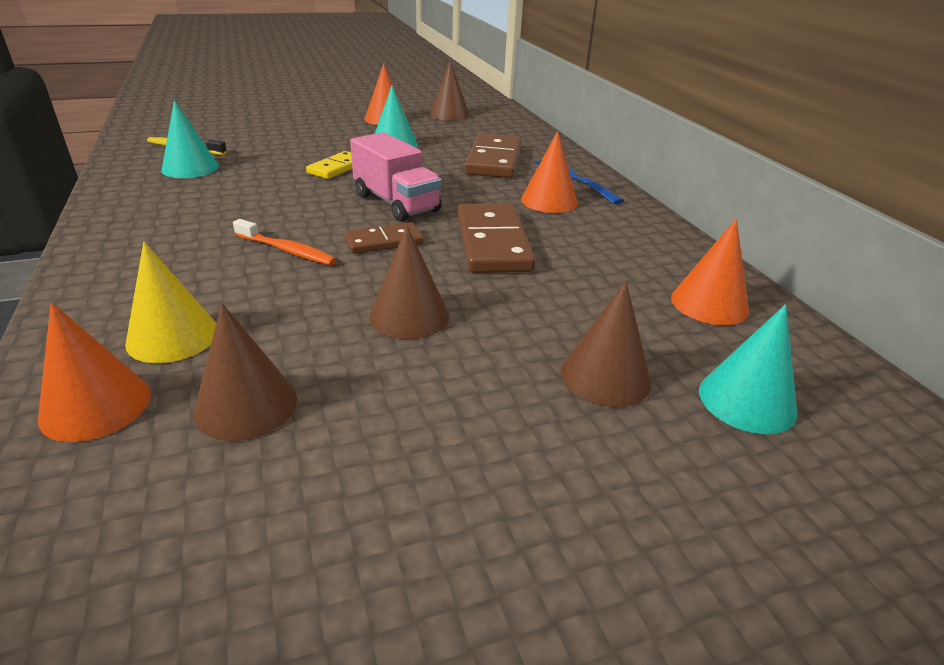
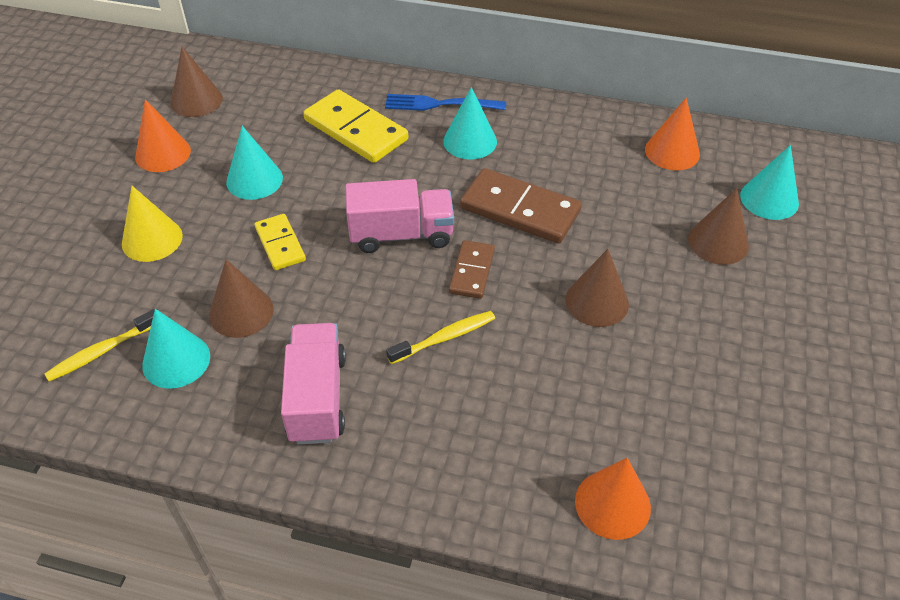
camera: 55 degrees left, 15 degrees up
yellow cone [125,242,216,363] -> yellow cone moved to [122,186,183,262]
brown cone [194,303,297,441] -> brown cone moved to [209,259,274,338]
orange toothbrush [233,219,336,265] -> yellow toothbrush [386,311,495,364]
brown domino [465,133,522,178] -> yellow domino [303,89,408,163]
orange cone [521,131,578,213] -> turquoise cone [443,87,497,159]
none -> pink truck [281,323,346,445]

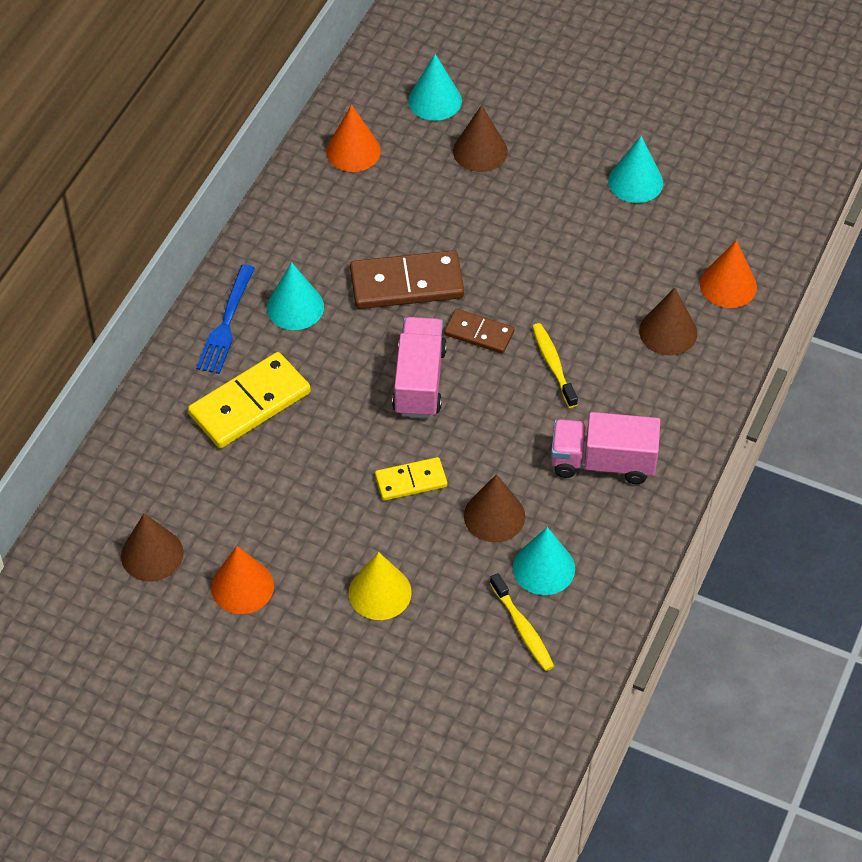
camera: 80 degrees left, 5 degrees up
turquoise cone [226,126,283,200] -> turquoise cone moved to [608,136,663,203]
brown domino [460,168,582,244] -> brown domino turned 45 degrees clockwise [350,250,464,309]
brown cone [565,249,629,327] -> brown cone moved to [639,288,697,355]

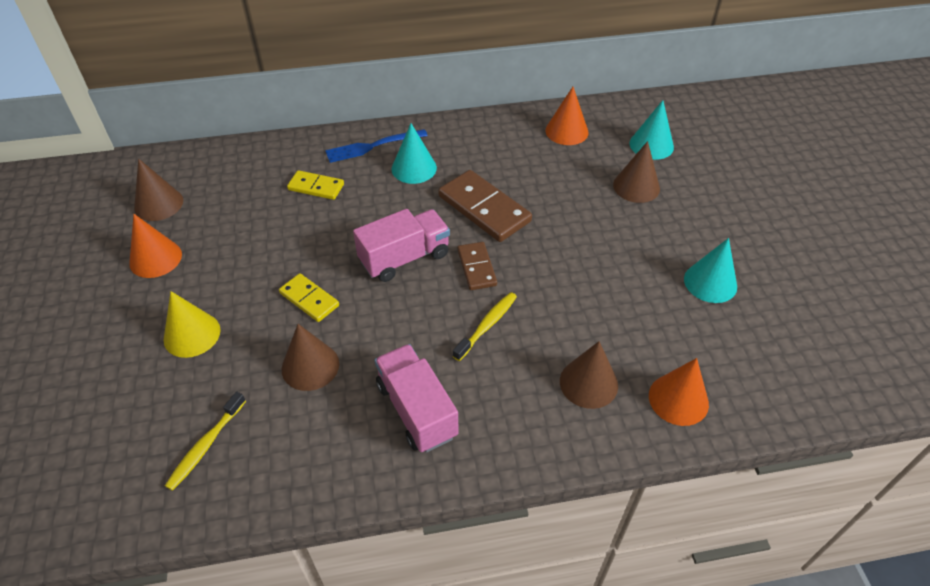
camera: 55 degrees right, 5 degrees down
yellow domino [188,352,311,448] -> yellow domino [287,170,344,200], size x0.58
turquoise cone [513,527,575,595] -> none

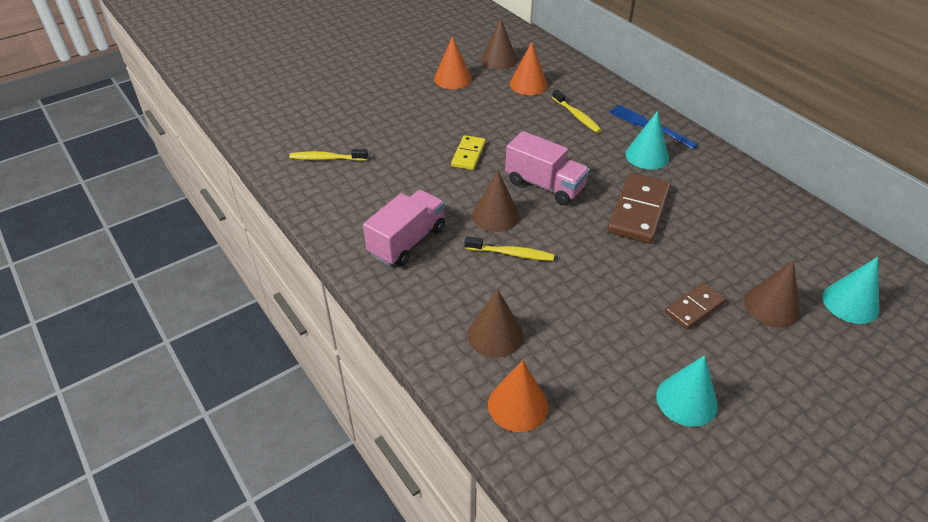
camera: 65 degrees right, 5 degrees down
yellow cone [164,291,221,358] -> none
brown cone [282,324,339,391] -> brown cone moved to [472,170,519,232]
yellow domino [287,170,344,200] -> yellow toothbrush [552,89,602,133]
brown domino [457,242,497,290] -> brown domino moved to [665,282,726,330]
orange cone [545,87,589,145] -> orange cone moved to [510,42,548,95]

